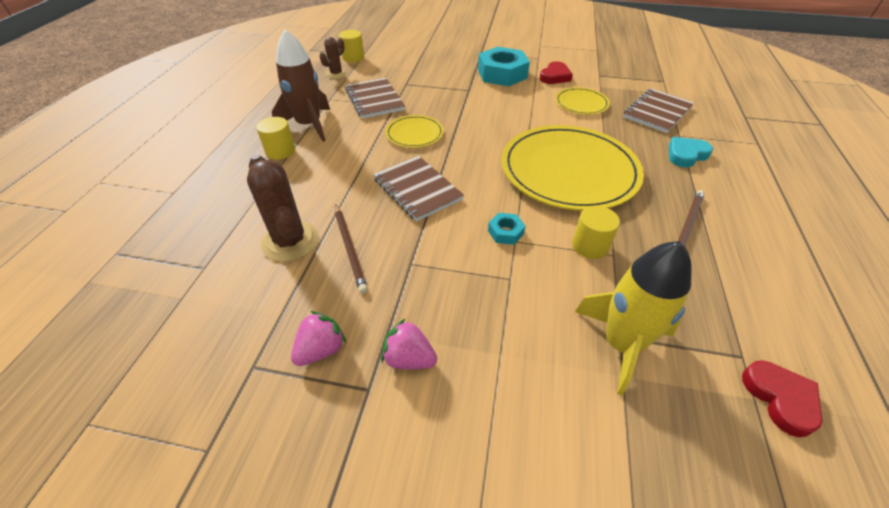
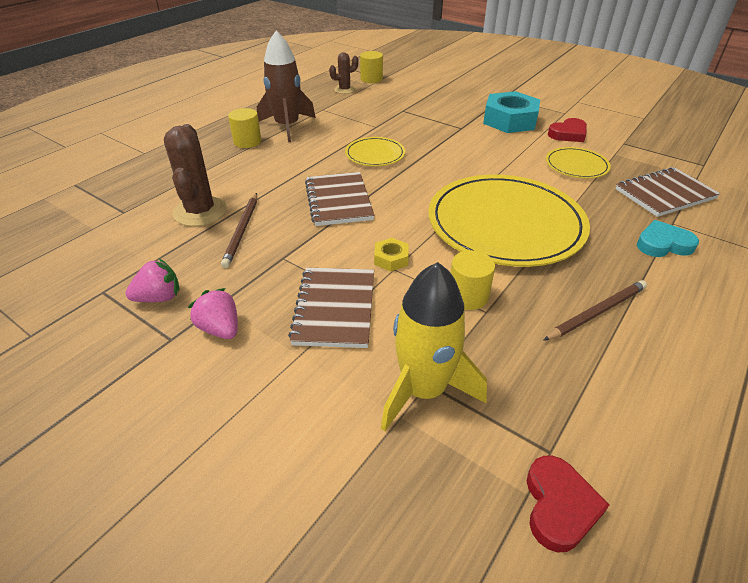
camera: 25 degrees right, 5 degrees down
brown notebook [345,78,405,119] -> brown notebook moved to [288,267,374,348]
turquoise nut [488,213,525,245] -> yellow nut [374,238,409,271]

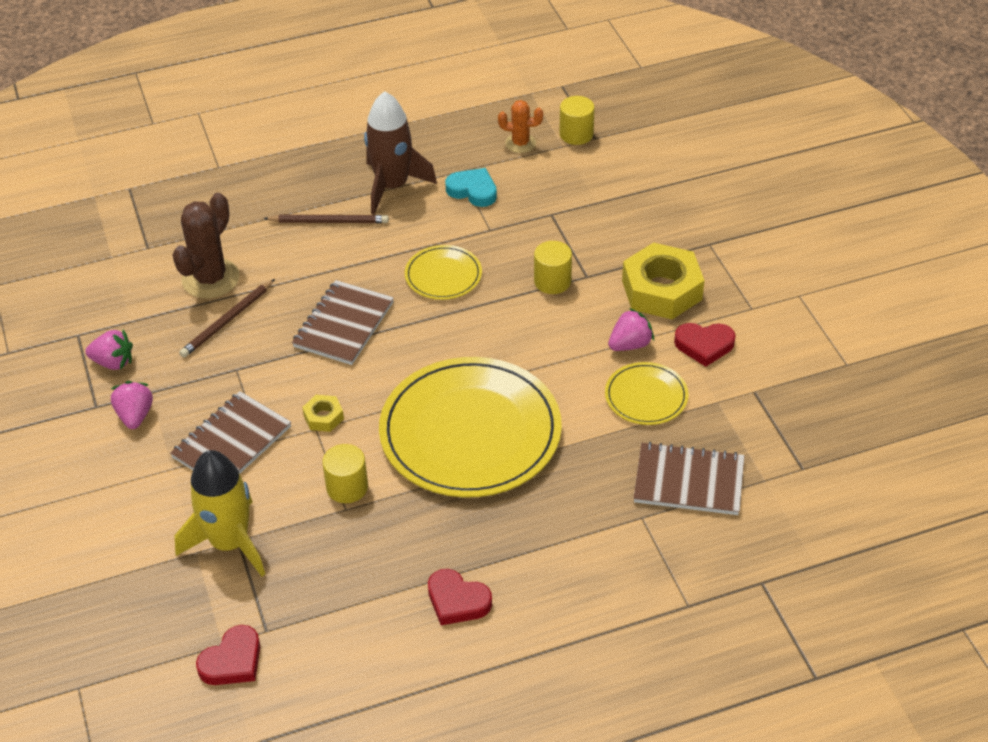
camera: 35 degrees right, 5 degrees up
yellow cylinder [228,108,262,148] -> yellow cylinder moved to [534,241,572,294]
brown cactus [329,52,358,94] -> orange cactus [498,100,543,153]
turquoise nut [483,91,540,133] -> yellow nut [622,243,705,319]
brown pencil [543,280,647,341] -> brown pencil moved to [263,215,389,223]
turquoise heart [637,220,699,257] -> turquoise heart moved to [445,168,497,207]
none -> red heart [428,569,492,625]
none -> pink strawberry [608,308,654,351]

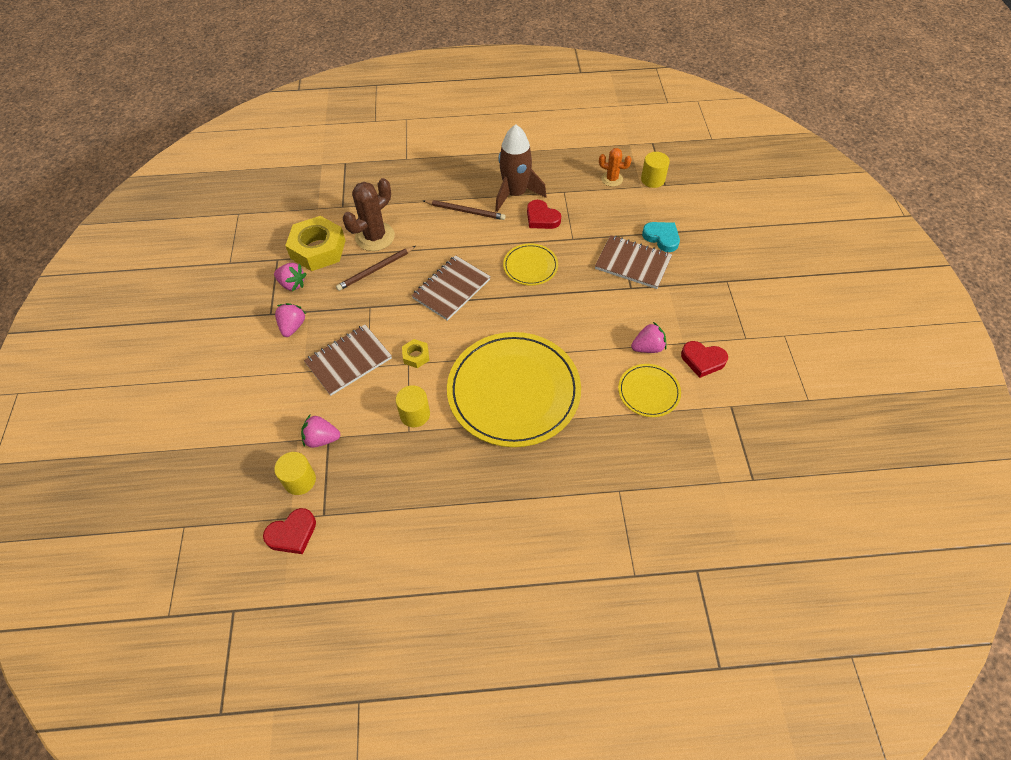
camera: 15 degrees right, 10 degrees up
yellow rocket [175,450,265,576] -> pink strawberry [301,415,340,448]
red heart [428,569,492,625] -> red heart moved to [527,200,561,229]
turquoise heart [445,168,497,207] -> turquoise heart moved to [642,222,680,252]
yellow cylinder [534,241,572,294] -> yellow cylinder moved to [274,452,316,495]
yellow nut [622,243,705,319] -> yellow nut moved to [285,216,346,271]
brown notebook [634,442,745,515] -> brown notebook moved to [595,235,672,289]

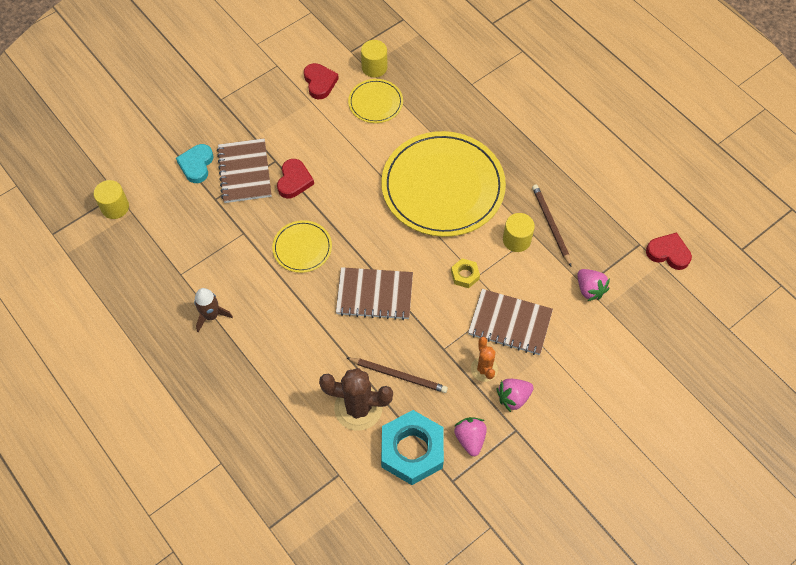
camera: 125 degrees left, 5 degrees up
yellow cylinder [274,452,316,495] -> yellow cylinder moved to [361,40,387,77]
yellow nut [285,216,346,271] -> turquoise nut [381,410,444,485]
brown pencil [424,200,506,220] -> brown pencil moved to [532,185,571,266]
brown rocket [495,124,547,212] -> brown rocket [194,288,233,332], size x0.57
red heart [527,200,561,229] -> red heart moved to [277,159,314,198]
orange cactus [599,148,632,187] -> orange cactus moved to [471,337,498,382]
pink strawberry [631,322,667,353] -> none

